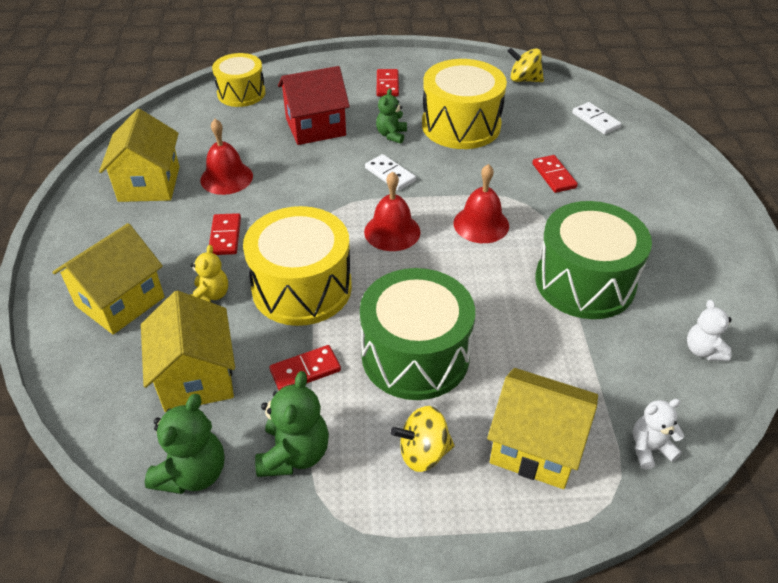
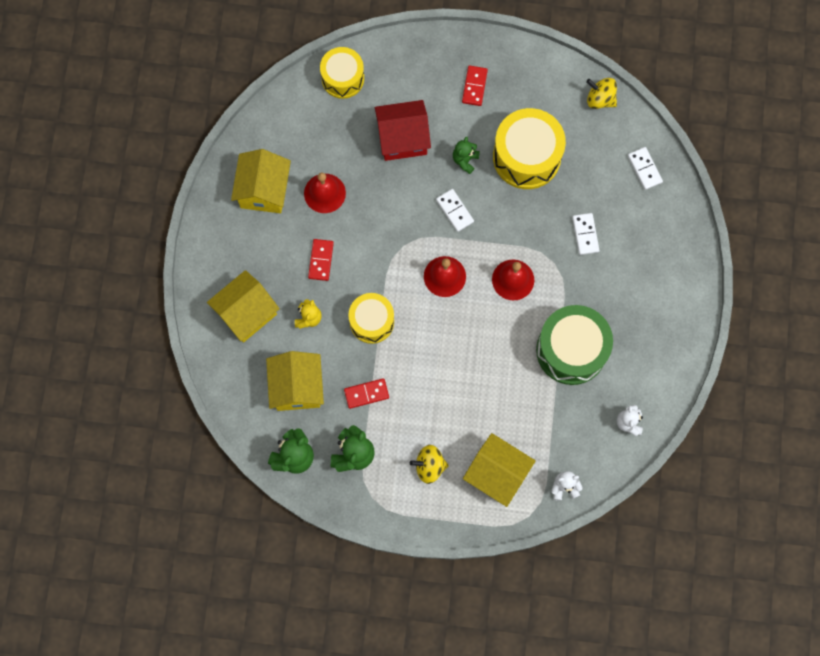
camera: 10 degrees right, 30 degrees up
yellow drum [243,206,352,326] -> yellow drum [348,293,394,344], size x0.64
green drum [360,268,475,400] -> none
red domino [532,155,578,193] -> white domino [572,213,599,255]

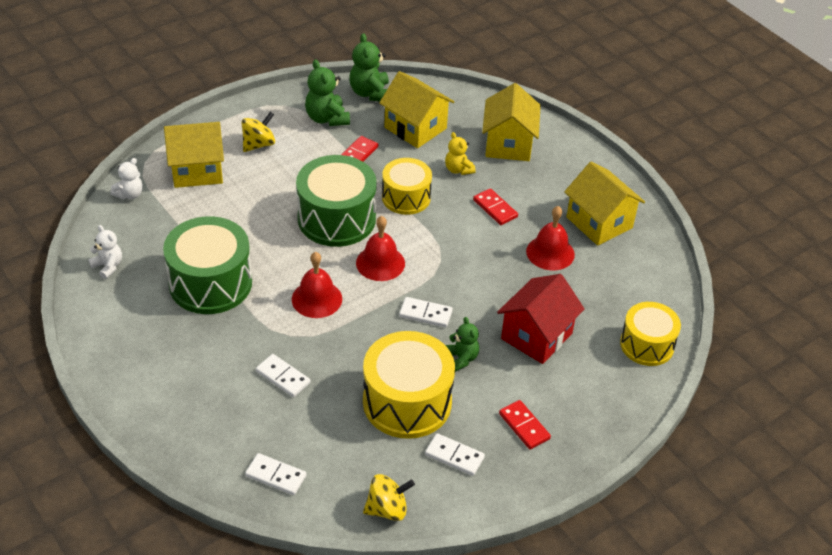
camera: 135 degrees right, 30 degrees down
none -> green drum [296,155,377,247]
none -> white domino [425,433,485,476]

